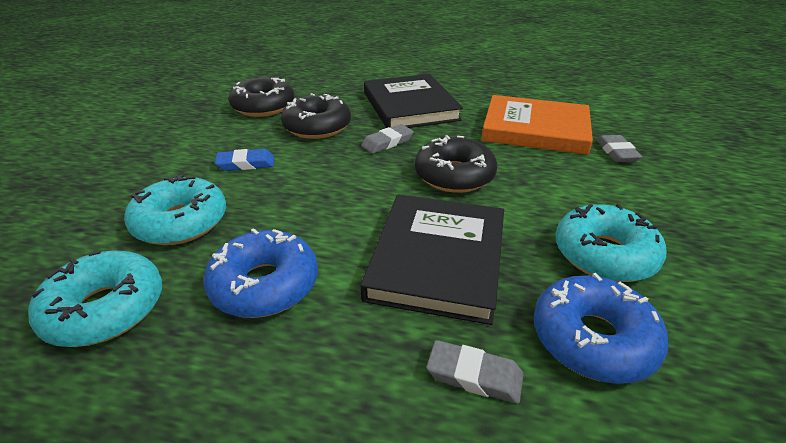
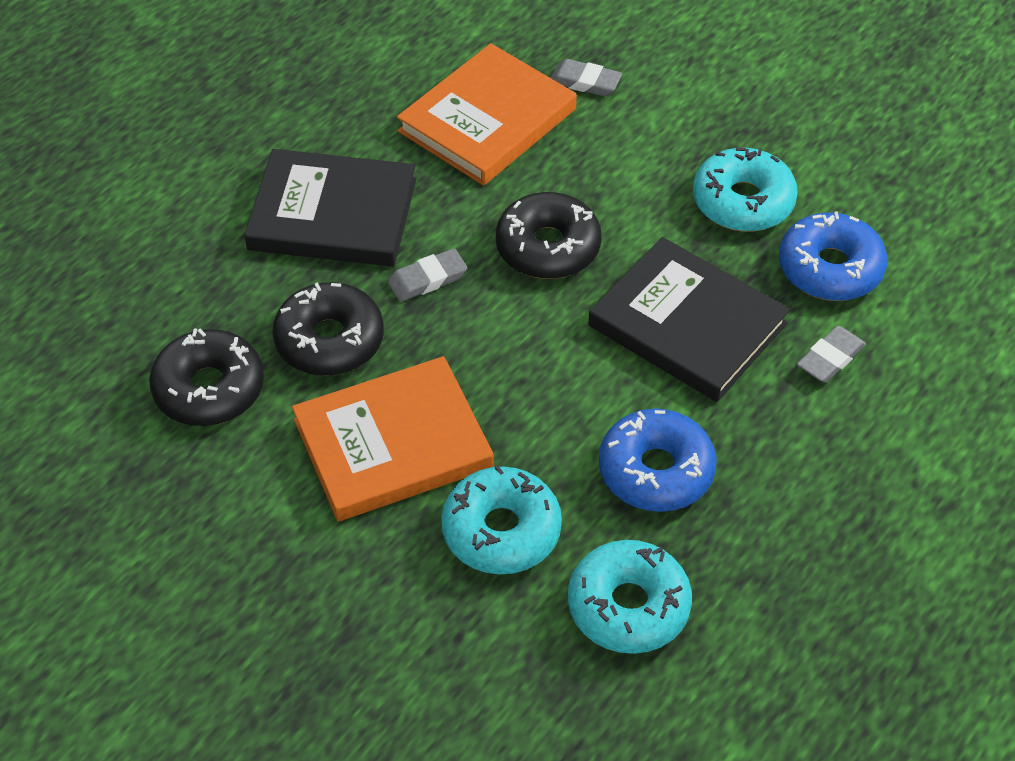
camera: 65 degrees left, 15 degrees up
blue eraser [215,149,274,171] -> orange book [292,356,494,521]
grey eraser [361,124,414,154] -> grey eraser turned 75 degrees clockwise [388,248,467,302]

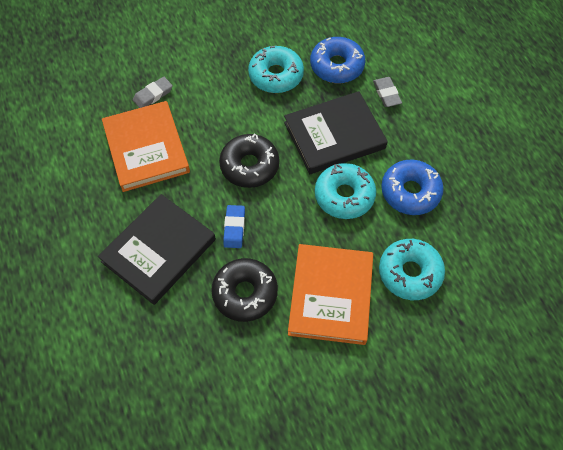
camera: 60 degrees left, 10 degrees up
black donut [149,328,264,426] -> none
grey eraser [388,248,467,302] -> blue eraser [223,205,245,248]
turquoise donut [568,540,692,654] -> turquoise donut moved to [315,163,376,219]

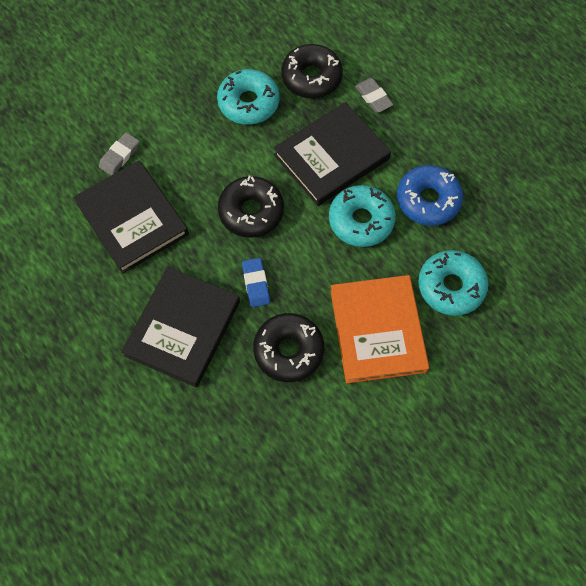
camera: 15 degrees left, 5 degrees up
orange book [102,101,190,192] -> black book [73,161,189,274]
blue donut [310,37,366,83] -> black donut [281,44,343,98]

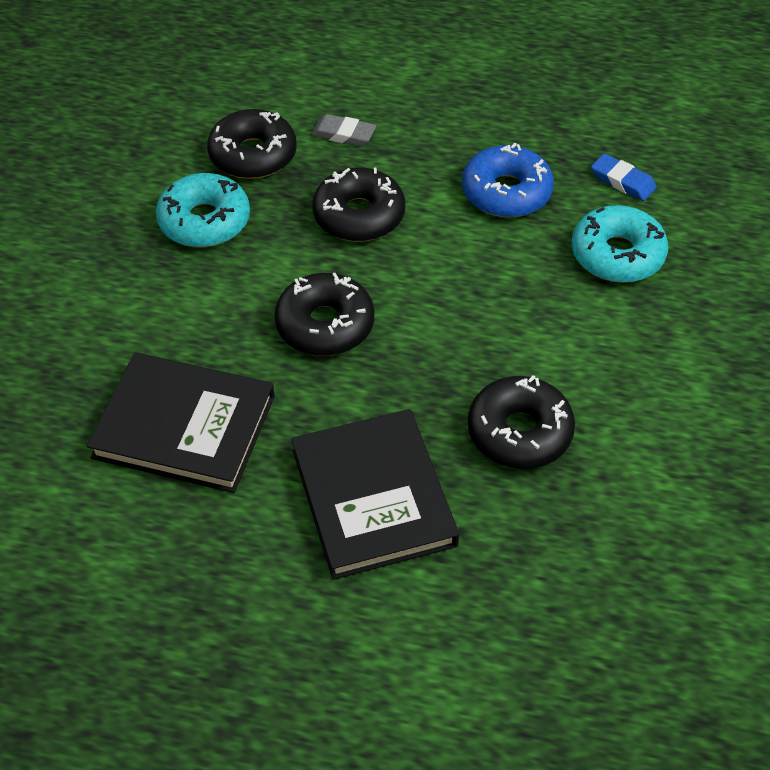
camera: 40 degrees left, 15 degrees down
grey eraser [99,132,139,176] -> none
blue eraser [242,258,270,307] -> blue eraser moved to [591,153,656,201]
black book [273,102,391,206] -> black donut [312,167,405,242]
turquoise donut [329,185,396,247] -> none
orange book [330,275,429,384] -> none

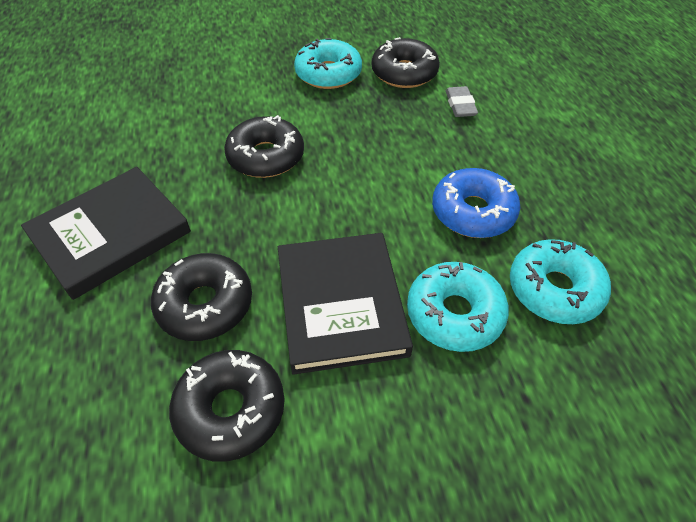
camera: 65 degrees right, 0 degrees up
black book [87,352,275,493] -> black book moved to [278,233,413,375]
black donut [312,167,405,242] -> black donut moved to [169,350,285,462]
blue eraser [591,153,656,201] -> turquoise donut [510,239,611,324]

